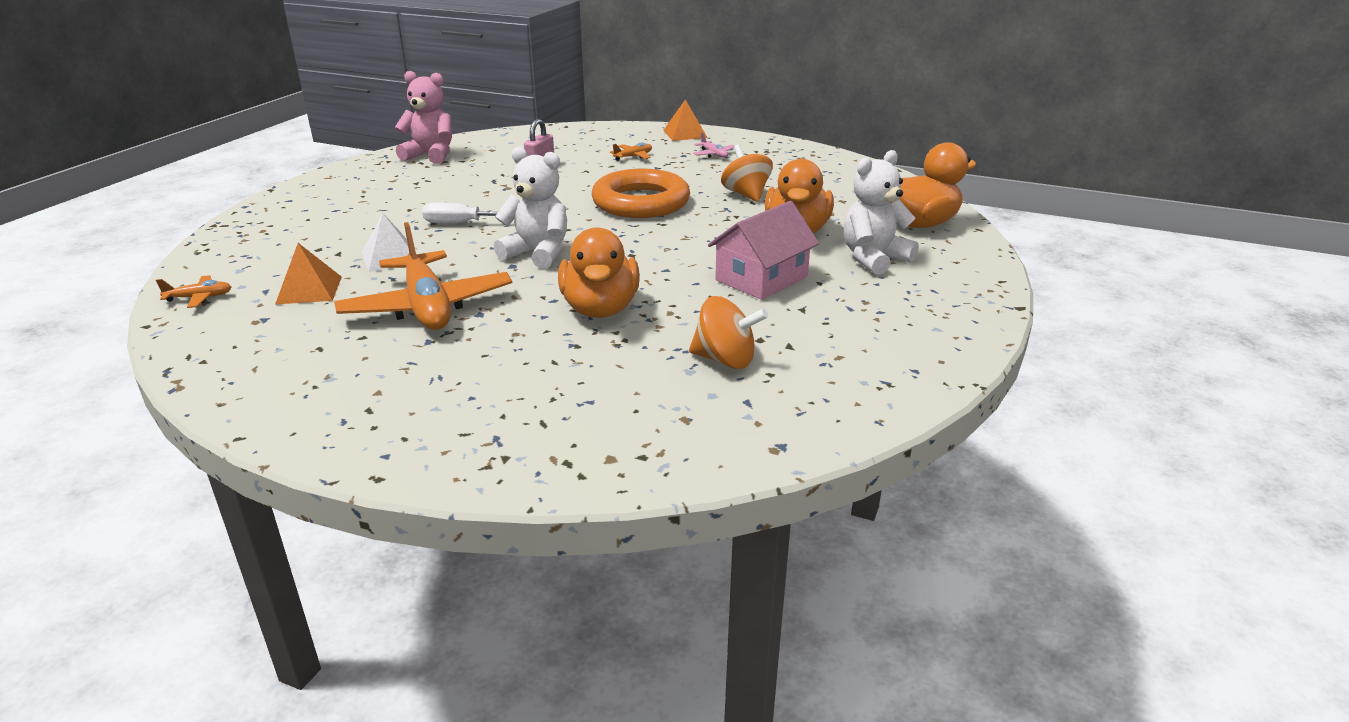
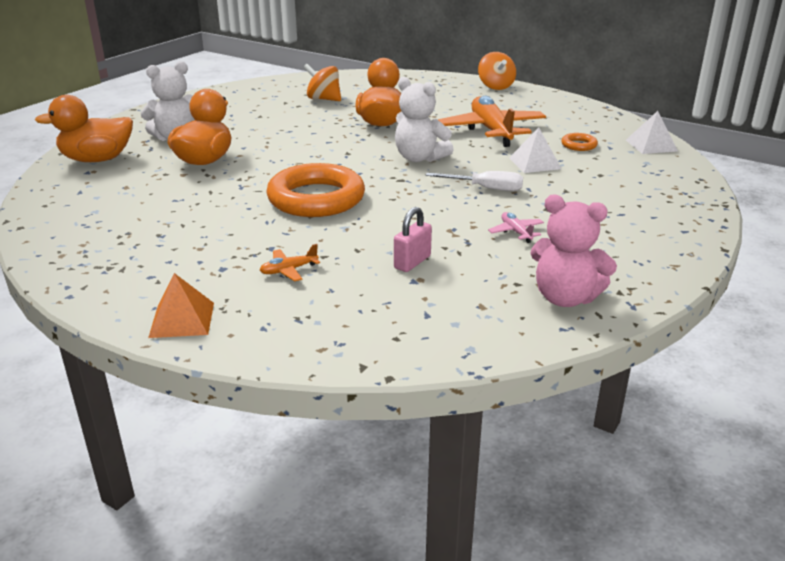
camera: 170 degrees left, 0 degrees up
orange plane [156,275,231,308] -> white pyramid [626,111,678,154]
orange pyramid [275,243,342,305] -> orange ring [561,133,598,151]
pink plane [693,132,735,158] -> pink plane moved to [488,212,544,243]
pink house [708,201,819,300] -> none
orange spinning top [721,145,773,202] -> orange spinning top moved to [478,52,516,90]

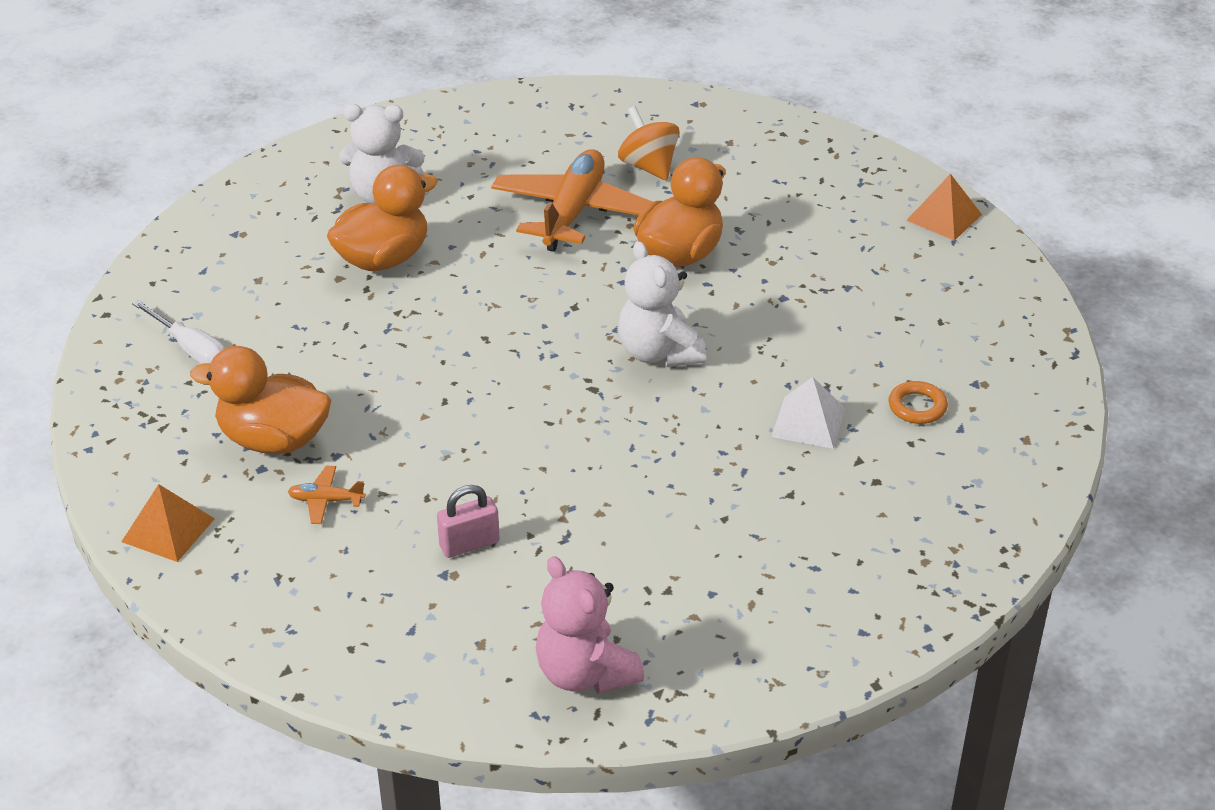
camera: 30 degrees right, 10 degrees up
orange duck [35,95,133,162] -> orange duck moved to [190,346,331,454]
orange ring [266,163,365,217] -> none
white screwdriver [426,171,523,191] -> white screwdriver moved to [132,300,225,364]
orange plane [438,96,546,147] -> orange plane moved to [491,149,652,252]
orange spinning top [478,52,516,90] -> orange pyramid [906,174,982,241]
pink plane [488,212,544,243] -> none
white pyramid [626,111,678,154] -> none

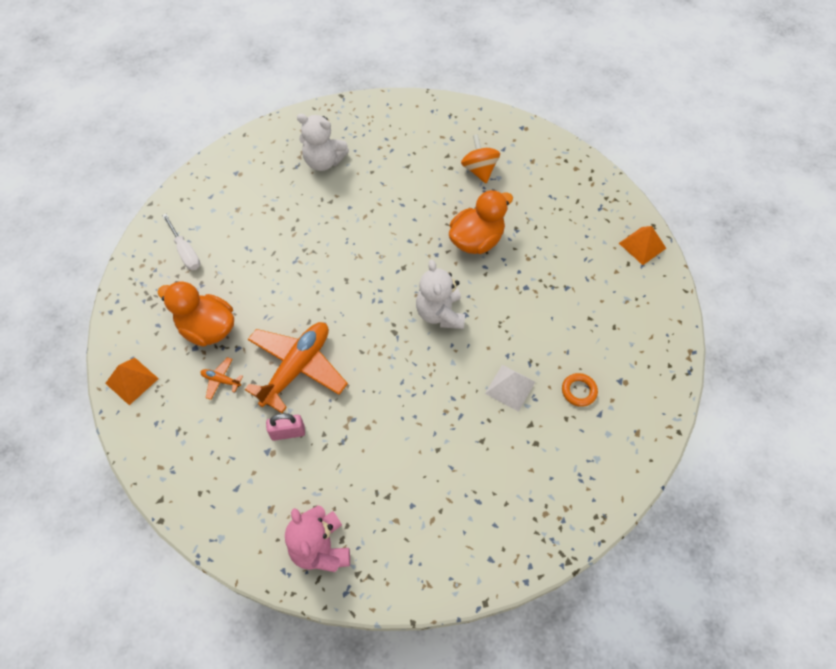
camera: 15 degrees right, 20 degrees up
orange duck [327,165,438,271] -> none
orange plane [491,149,652,252] -> orange plane moved to [245,322,348,413]

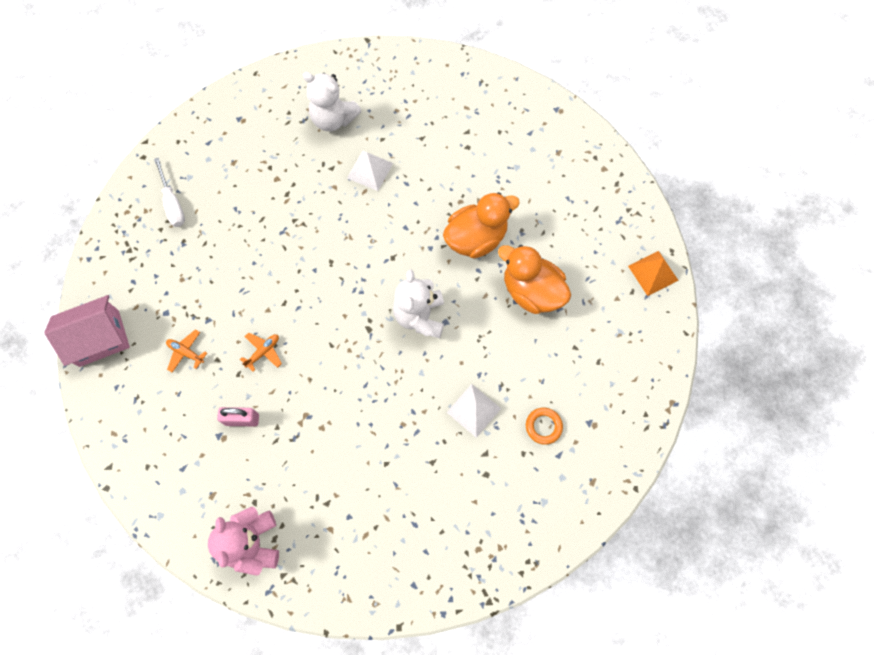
camera: 10 degrees right, 10 degrees up
orange pyramid [105,358,159,405] -> pink house [44,295,130,367]
orange duck [158,281,234,347] -> orange duck moved to [498,245,571,314]
orange plane [245,322,348,413] -> orange plane [240,333,282,372], size x0.41
orange spinning top [461,134,500,183] -> none
none -> white pyramid [347,151,393,191]

